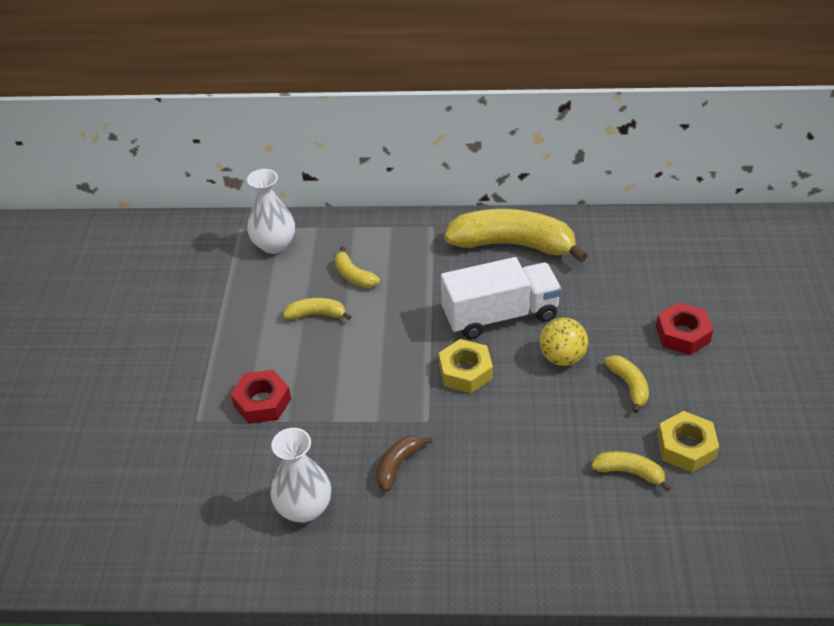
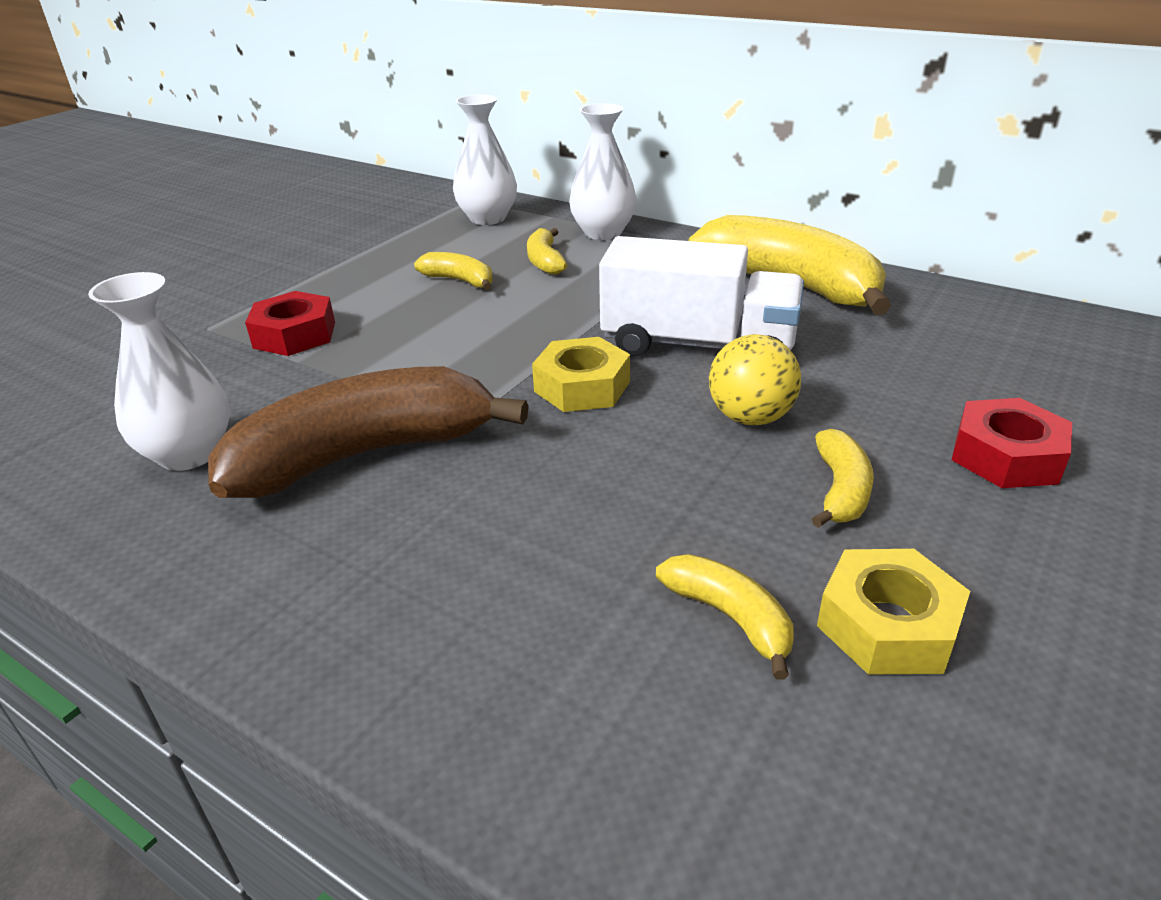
camera: 30 degrees right, 10 degrees down
brown banana [376,436,433,492] -> brown banana [208,366,529,498], size x2.19
none -> white vase [569,103,636,240]

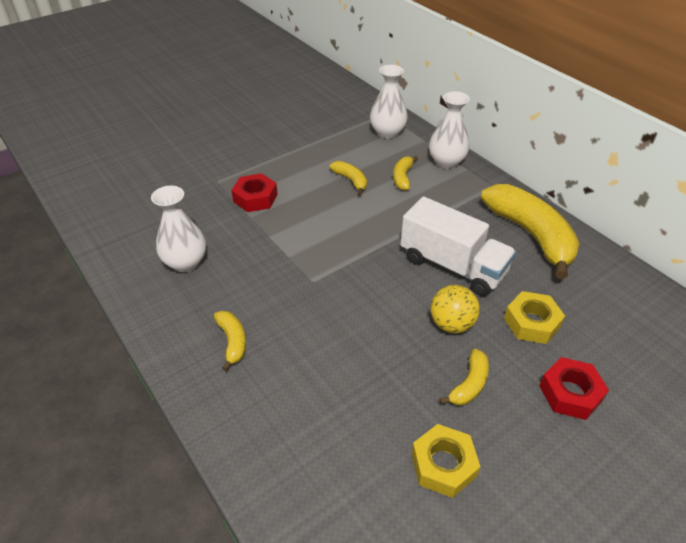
camera: 20 degrees right, 10 degrees up
brown banana [208,366,529,498] -> none
yellow nut [532,337,630,412] -> yellow nut moved to [504,291,565,344]
yellow banana [656,554,794,680] -> yellow banana moved to [214,311,246,371]

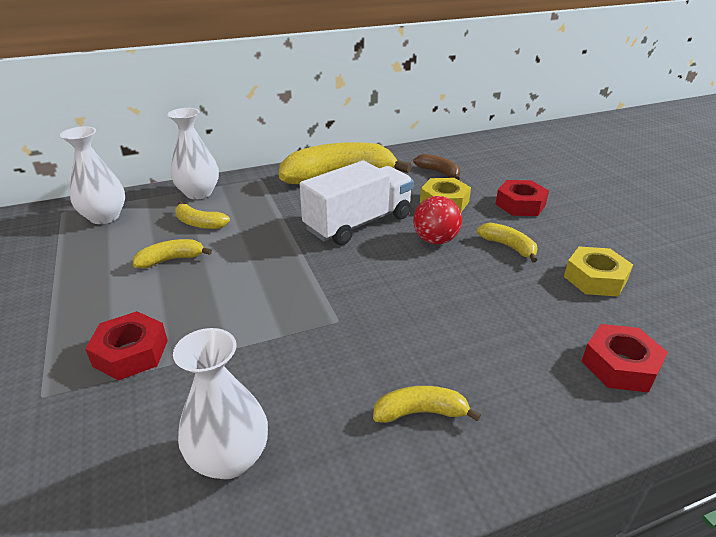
camera: 75 degrees left, 10 degrees down
yellow ball [431,285,480,333] -> red ball [413,196,462,244]
none -> brown banana [413,154,460,180]
none -> red nut [581,324,668,393]

